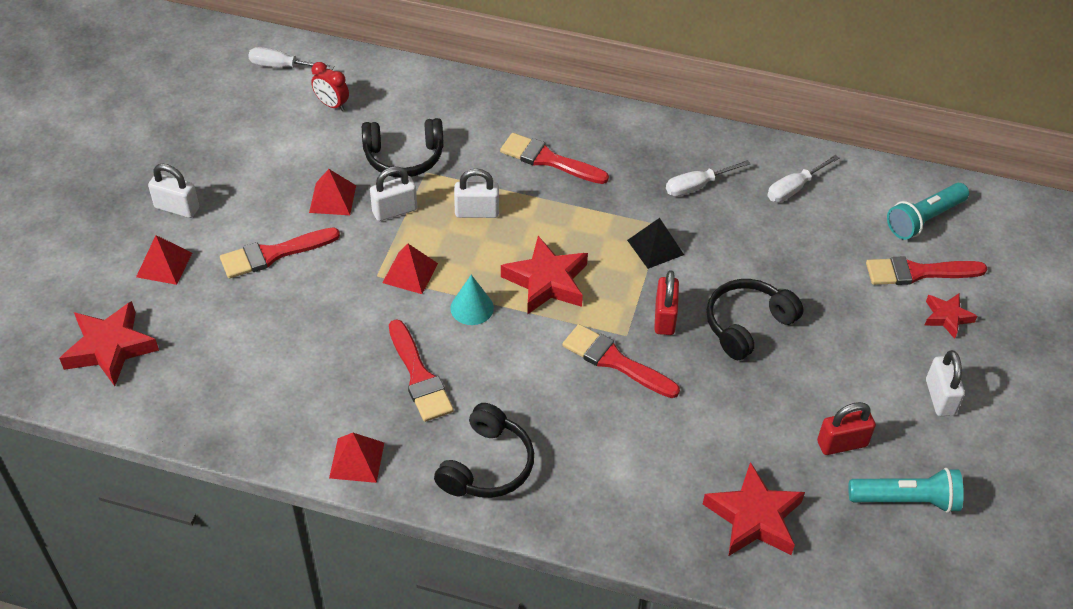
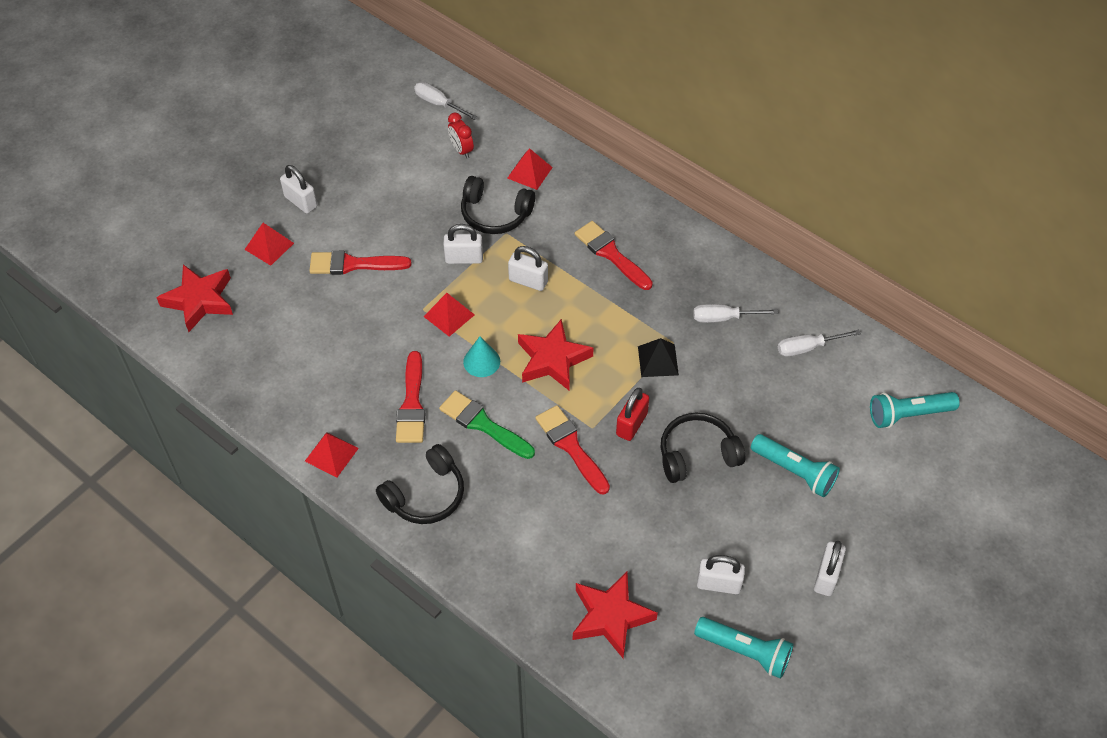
camera: 25 degrees right, 5 degrees up
red pyramid [309,169,356,215] -> red pyramid moved to [507,148,553,190]
red padlock [817,402,876,455] -> white padlock [697,555,745,594]
red brush [866,256,987,285] -> none
red star [924,294,977,339] -> none
none -> green brush [439,390,535,459]
none -> turquoise flashlight [751,434,840,497]

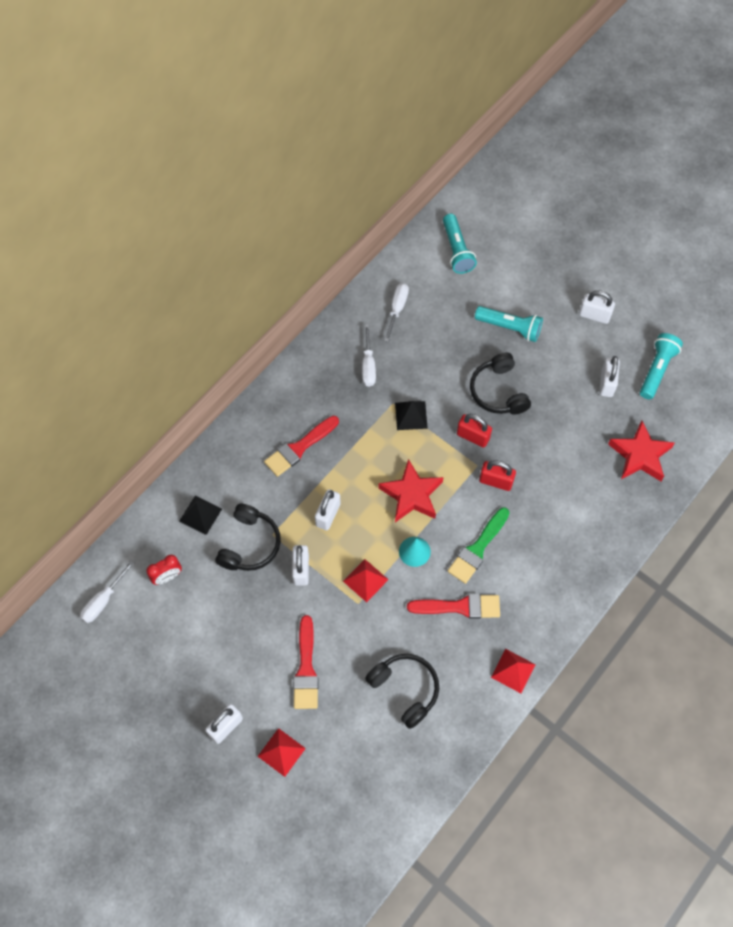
camera: 90 degrees left, 10 degrees up
red star [156,264,233,332] -> none
black headphones [376,444,464,524] -> black headphones moved to [365,654,439,729]
red pyramid [507,148,553,190] -> black pyramid [179,496,222,535]
red brush [535,405,610,495] -> red padlock [479,460,516,491]
turquoise flashlight [751,434,840,497] -> turquoise flashlight turned 75 degrees clockwise [475,306,543,342]
white screwdriver [778,330,861,357] -> white screwdriver turned 150 degrees counterclockwise [384,283,409,342]

